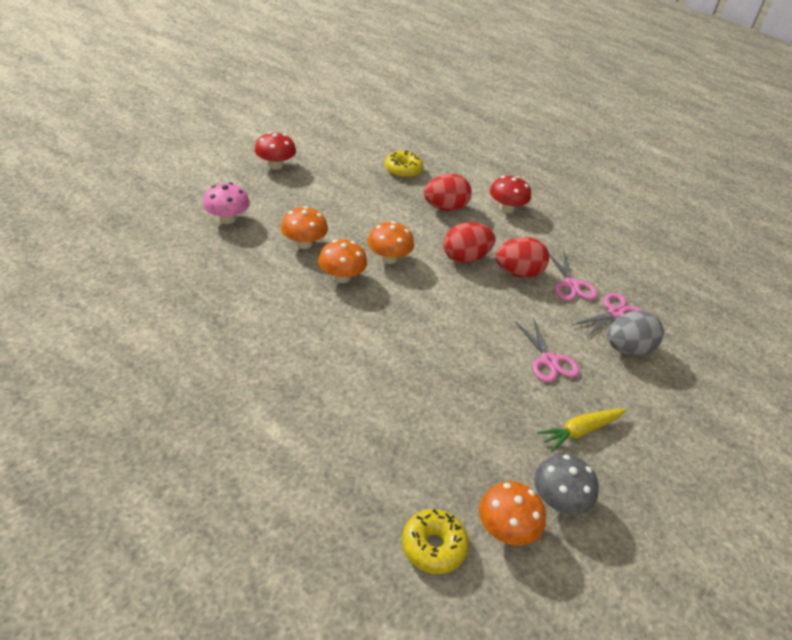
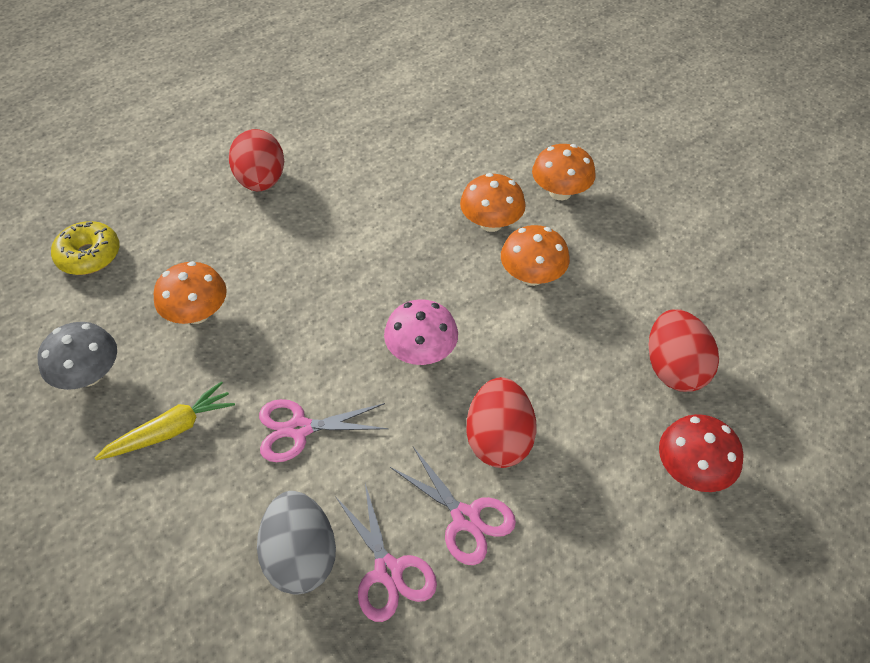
camera: 105 degrees right, 10 degrees up
pink mushroom [203,182,250,224] -> pink mushroom moved to [384,299,458,365]
red mushroom [255,132,296,170] -> none
yellow donut [385,151,423,178] -> none
red egg [444,222,495,263] -> red egg moved to [229,129,284,191]
orange mushroom [479,481,546,546] -> orange mushroom moved to [153,261,227,324]
yellow carrot [538,409,626,452] -> yellow carrot turned 75 degrees clockwise [95,381,235,460]
pink scissors [549,252,597,301] -> pink scissors turned 135 degrees counterclockwise [390,447,516,565]

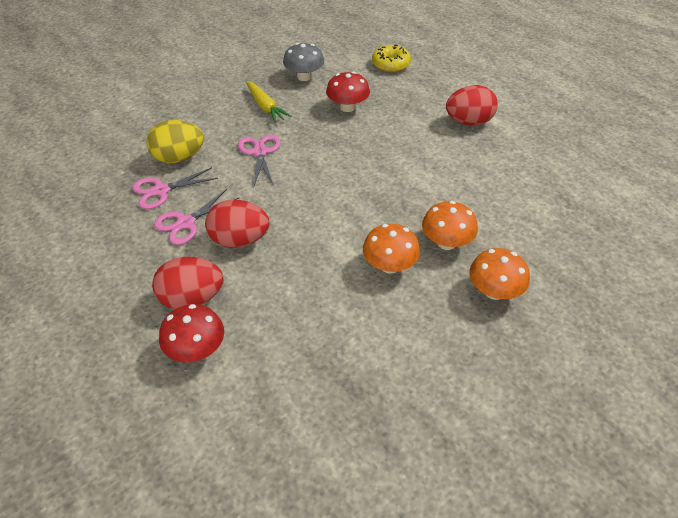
camera: 90 degrees right, 5 degrees down
orange mushroom [153,261,227,324] -> red mushroom [326,72,370,112]
grey egg [257,491,336,595] -> yellow egg [146,120,204,163]
pink mushroom [384,299,458,365] -> none
red egg [649,309,719,392] -> red egg moved to [152,257,224,309]

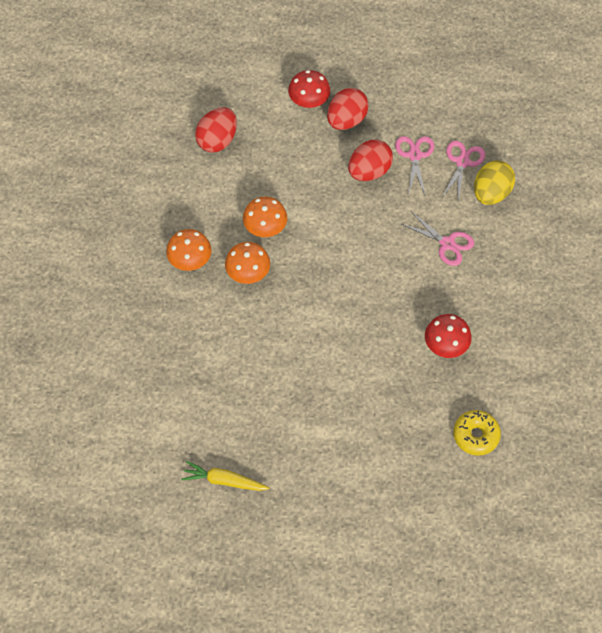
camera: 135 degrees right, 15 degrees up
yellow carrot [246,81,291,123] -> yellow carrot moved to [181,461,269,491]
grey mushroom [283,43,324,81] -> none
red egg [446,85,498,126] -> red egg moved to [195,107,237,153]

